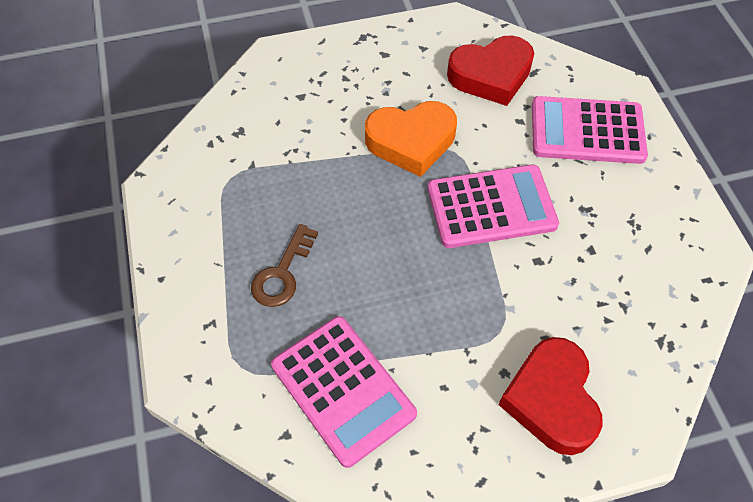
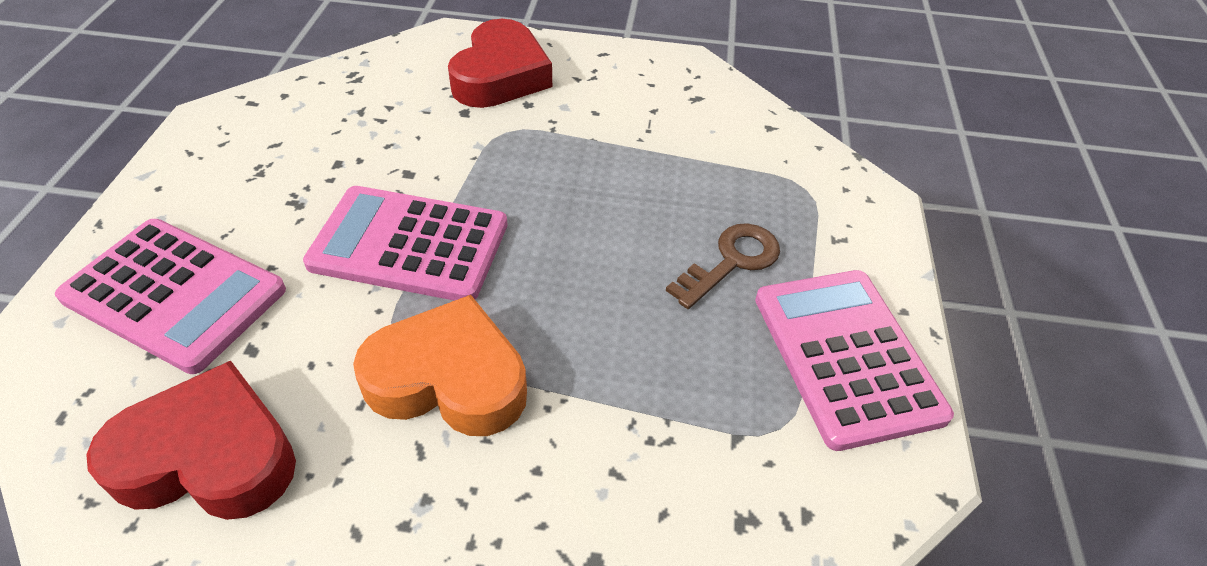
camera: 160 degrees left, 10 degrees down
pink calculator [271,316,417,468] -> pink calculator moved to [755,270,954,451]

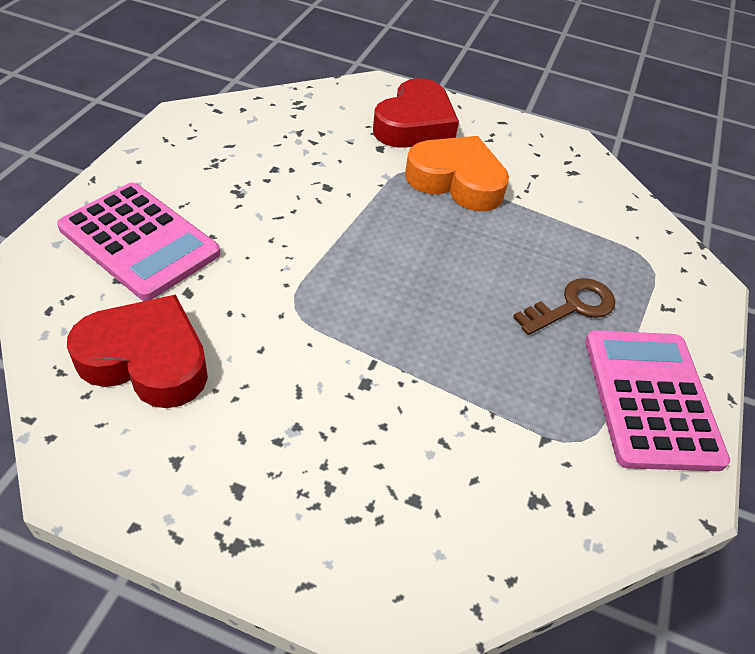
camera: 10 degrees right, 0 degrees up
pink calculator [303,186,508,301] -> none
orange heart [353,295,527,436] -> orange heart moved to [405,136,509,211]

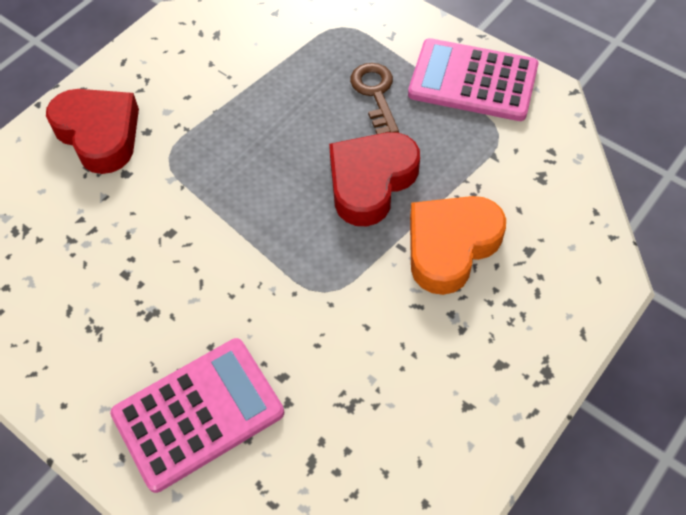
camera: 65 degrees left, 10 degrees up
red heart [67,295,208,408] -> red heart moved to [329,132,420,226]
orange heart [405,136,509,211] -> orange heart moved to [410,196,506,295]

